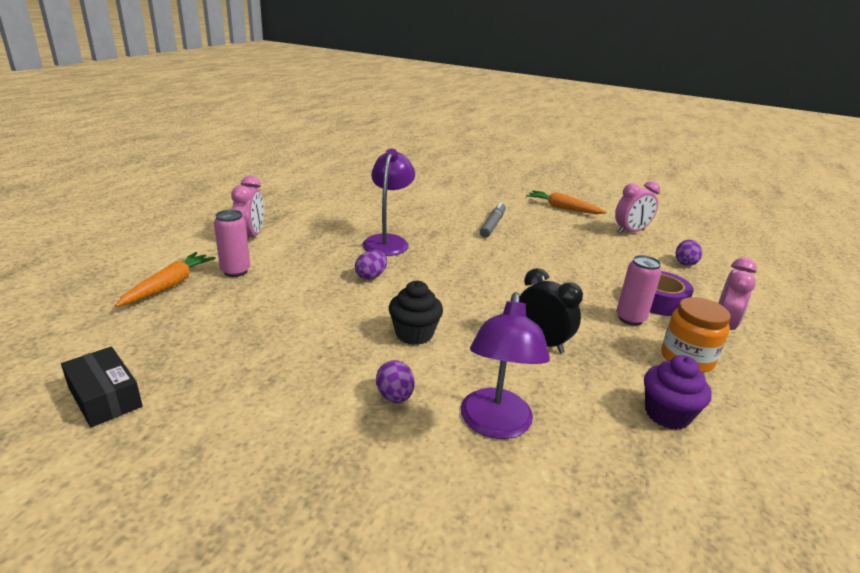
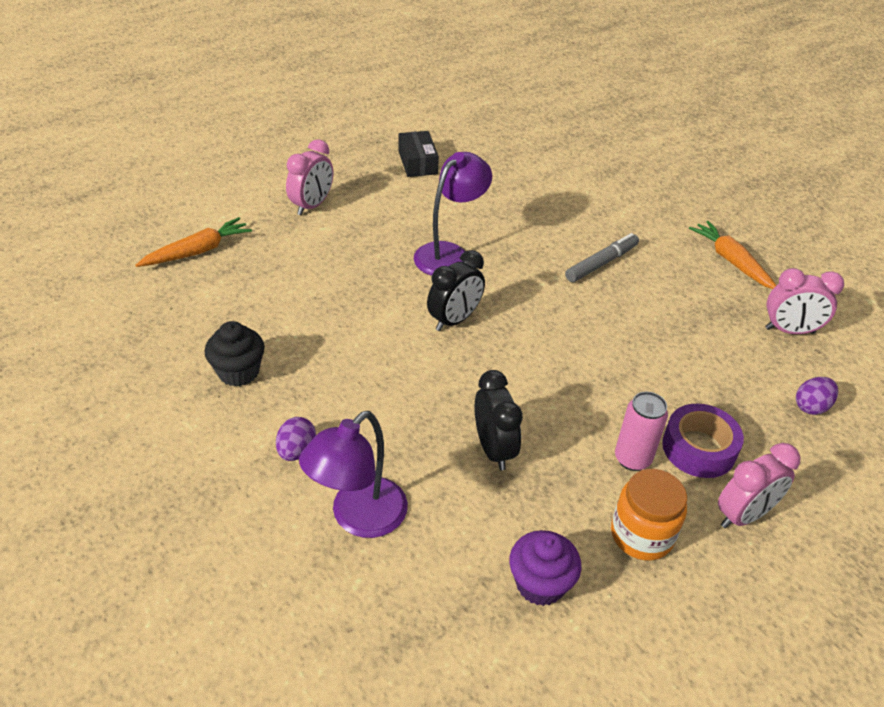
camera: 30 degrees right, 15 degrees up
black box [61,347,143,427] -> black box moved to [399,131,439,177]
pink can [214,210,250,277] -> none
purple egg [355,250,387,280] -> none
black cupcake [389,281,443,345] -> black cupcake moved to [204,321,265,386]
none -> black clock [427,250,485,331]

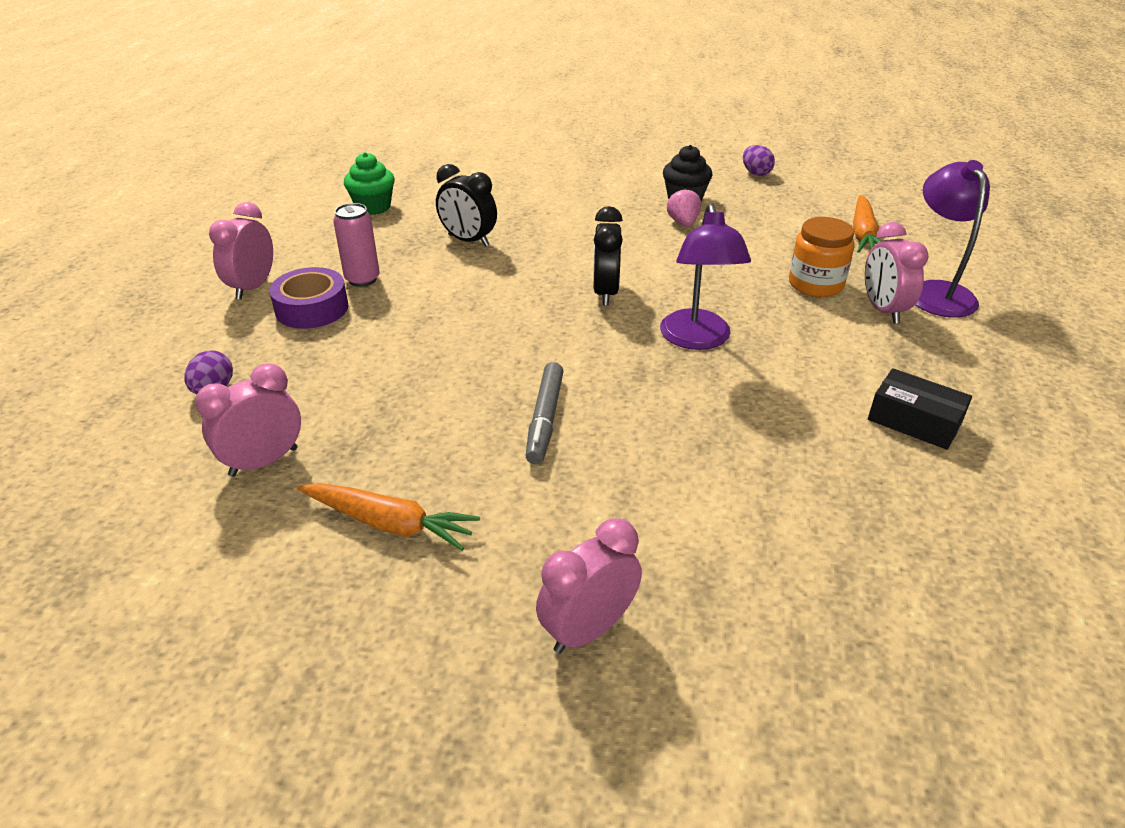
camera: 140 degrees right, 5 degrees down
purple egg [276,417,316,461] -> purple egg moved to [743,145,775,176]
purple lamp [299,411,408,538] -> purple lamp moved to [915,160,990,318]
purple cupcake [509,530,581,606] -> green cupcake [344,152,395,215]
orange jar [611,469,687,560] -> orange jar moved to [789,217,855,297]
none -> pink clock [536,518,642,654]
none -> pink strawberry [667,188,701,227]

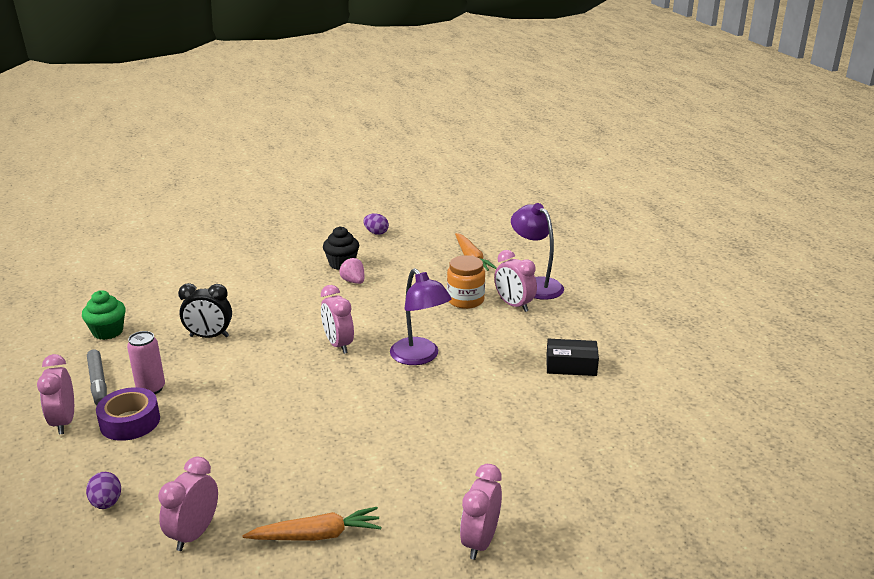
camera: 30 degrees left, 10 degrees down
grey marker [525,362,564,464] -> grey marker moved to [87,349,107,405]
black clock [593,206,623,305] -> pink clock [321,285,354,354]

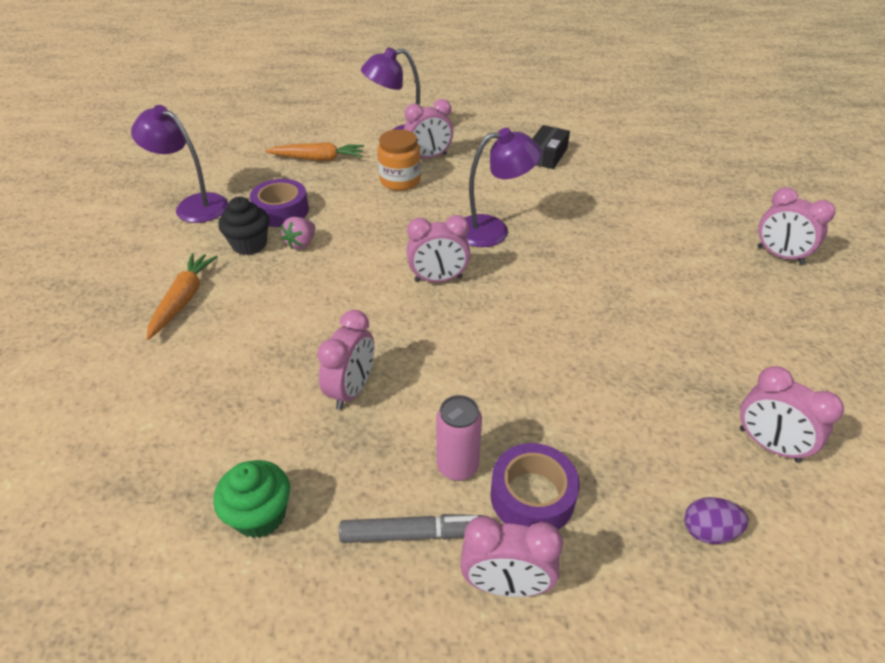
camera: 70 degrees left, 15 degrees up
black clock [178,283,232,338] -> pink clock [317,310,374,410]
orange carrot [242,507,381,541] -> orange carrot moved to [146,253,218,340]
pink strawberry [340,258,364,284] -> pink strawberry turned 45 degrees counterclockwise [281,217,316,249]
purple egg [363,214,389,235] -> purple lamp [131,105,229,223]
none -> purple tape [250,179,309,227]

